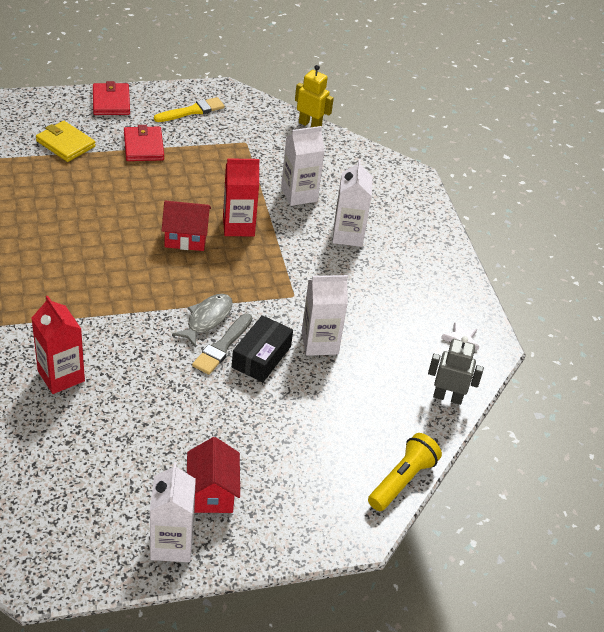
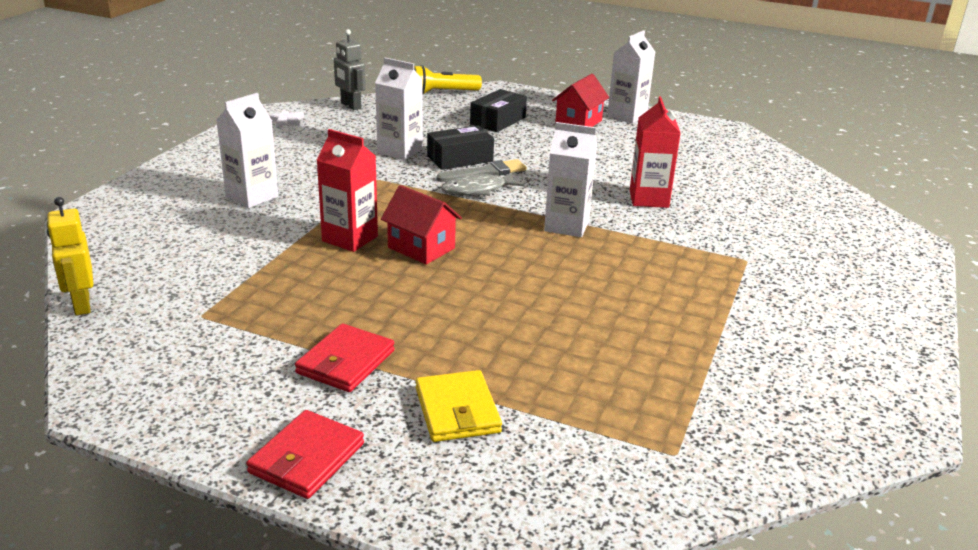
camera: 140 degrees left, 15 degrees down
yellow brush [154,97,225,122] -> none
white carton [281,126,325,206] -> white carton moved to [544,122,597,237]
none -> black box [470,89,527,132]

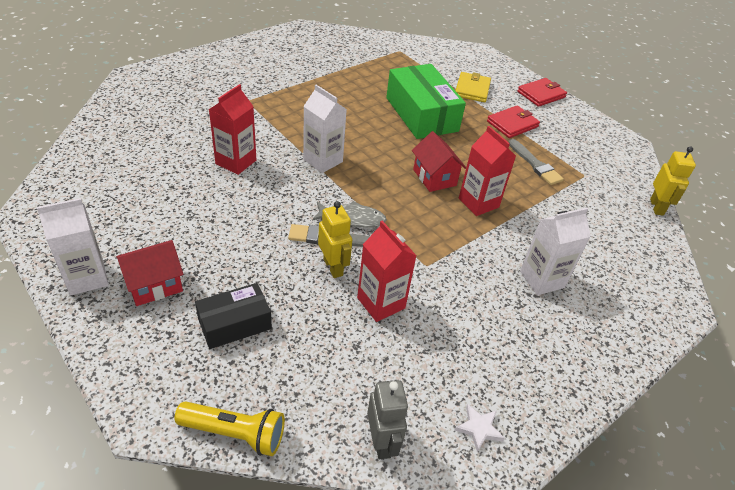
camera: 155 degrees left, 15 degrees up
white carton [375,58,423,160] -> red carton [357,221,417,322]
black box [427,125,494,170] -> yellow robot [318,201,352,278]
none -> green box [386,64,466,139]
none -> grey brush [509,139,564,185]

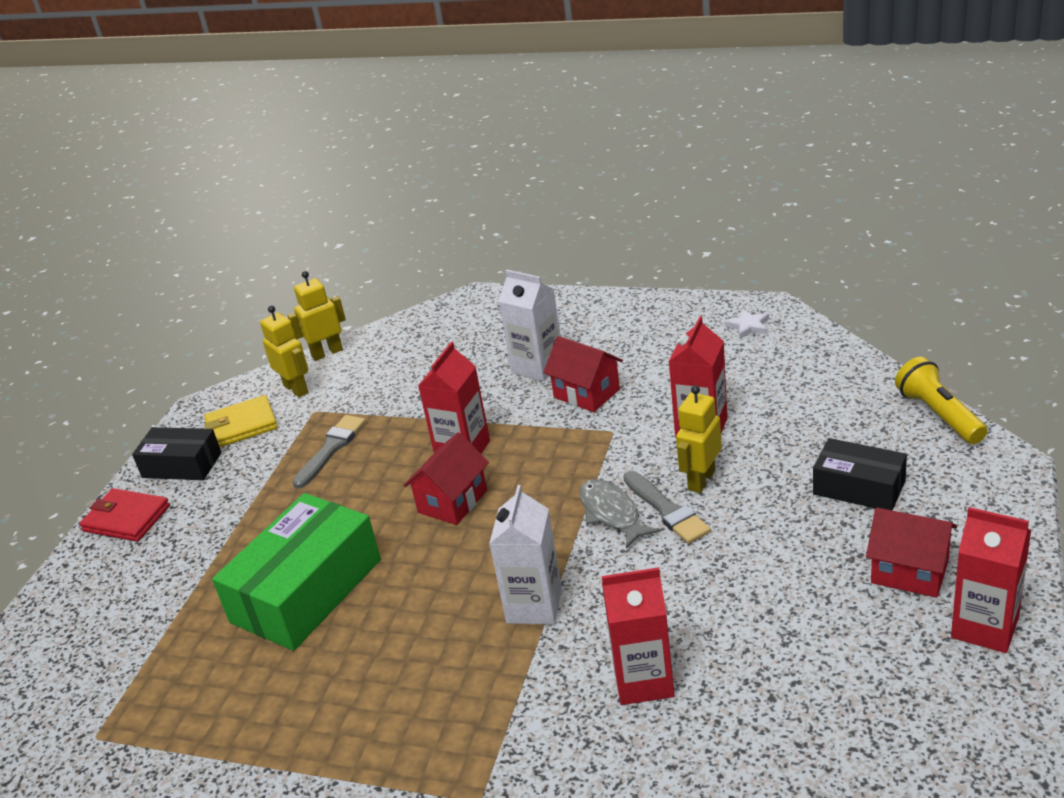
camera: 115 degrees left, 10 degrees down
white carton [37,198,109,296] -> red carton [951,507,1031,653]
grey robot [367,380,408,459] -> none
yellow wallet [455,72,491,102] -> yellow wallet moved to [204,395,278,447]
red wallet [487,105,540,138] -> none
none -> black box [132,427,221,480]
none -> yellow robot [260,305,308,397]
none -> red house [543,336,623,412]

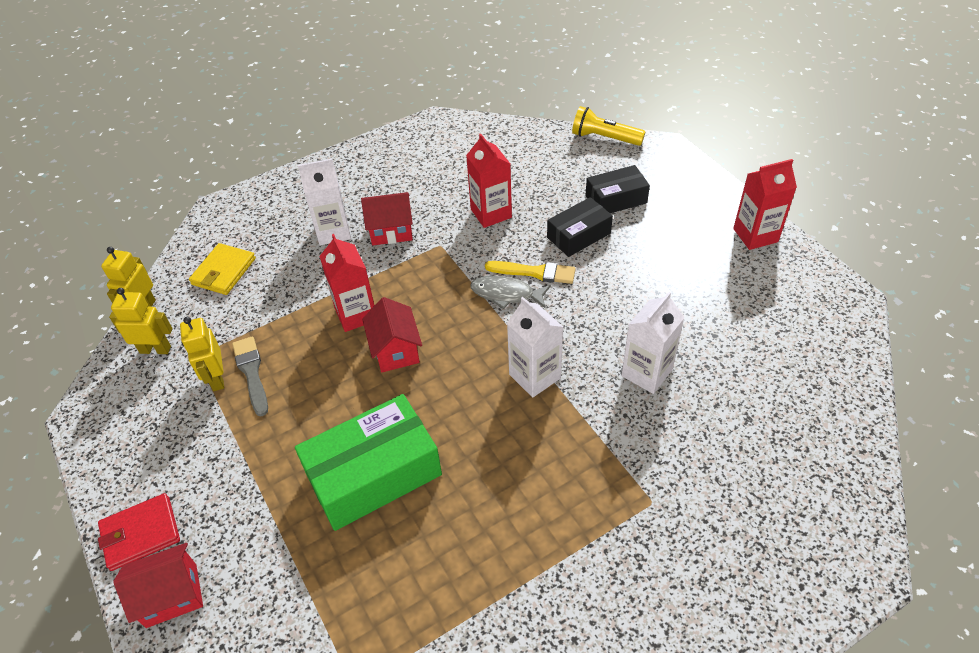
camera: 50 degrees left, 15 degrees up
black box [132,427,221,480] -> black box moved to [547,197,613,257]
yellow wallet [204,395,278,447] -> yellow wallet moved to [189,243,256,295]
green box [212,493,381,651] -> green box turned 75 degrees clockwise [295,394,442,531]
red carton [602,567,675,705] -> white carton [621,292,685,394]
grey brush [623,471,711,544] -> yellow brush [485,261,576,284]
yellow robot [676,385,722,493] -> yellow robot moved to [180,317,224,391]
white star [724,309,769,339] -> none
red house [866,508,957,598] -> red house moved to [113,543,203,628]

